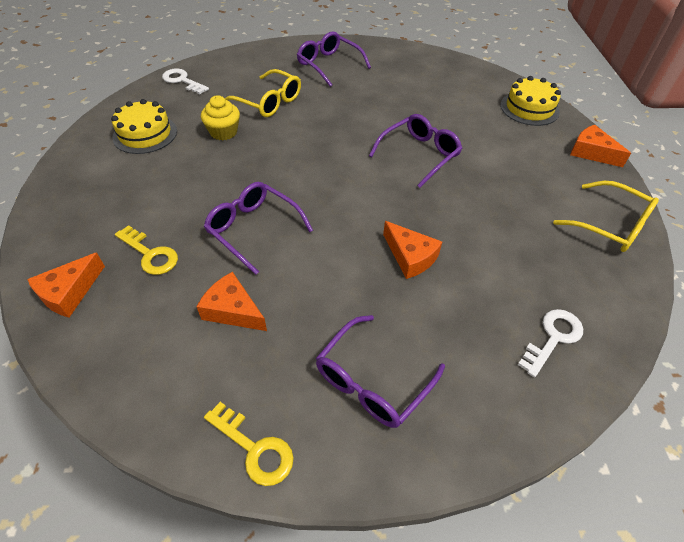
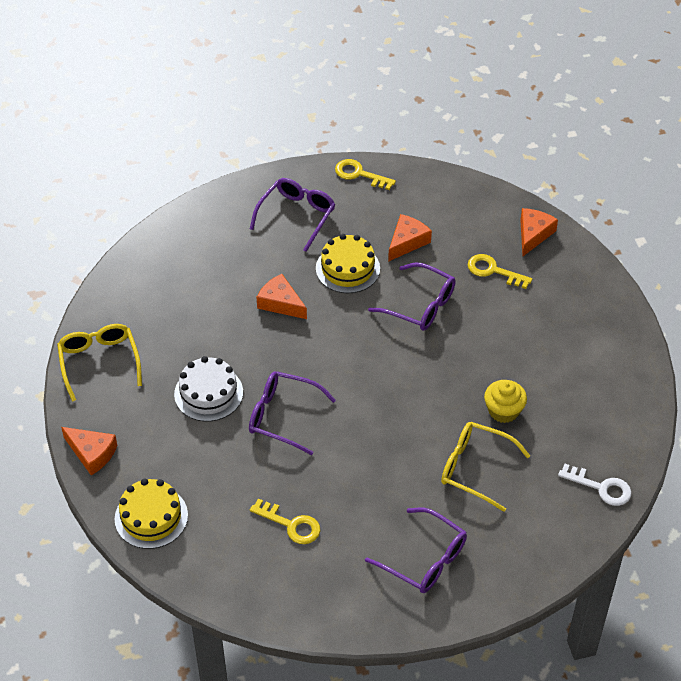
camera: 170 degrees right, 0 degrees up
yellow cake [111,99,177,154] -> yellow cake moved to [316,234,380,293]
orange cheese [196,272,267,331] -> orange cheese turned 75 degrees counterclockwise [388,214,432,262]
purple glasses [369,114,463,188] -> purple glasses turned 75 degrees clockwise [249,371,336,455]
white key [518,309,583,377] -> none
yellow glasses [553,181,659,252] -> yellow glasses turned 45 degrees clockwise [57,324,142,402]
none -> white cake [174,356,243,422]
none -> yellow key [250,498,320,544]

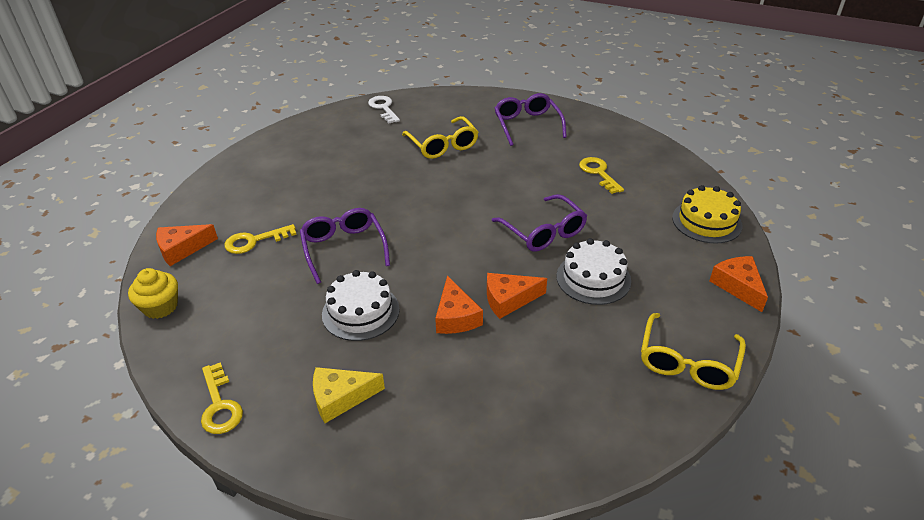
camera: 140 degrees left, 10 degrees down
purple glasses [250,178,335,252] -> yellow cheese [313,367,385,423]
yellow cake [316,234,380,293] -> white cake [322,270,400,341]
orange cheese [388,214,432,262] -> orange cheese moved to [487,273,547,319]
yellow key [467,254,532,289] -> yellow key turned 90 degrees clockwise [224,224,297,254]
yellow cupcake [484,380,527,423] -> yellow cupcake moved to [128,268,178,319]

